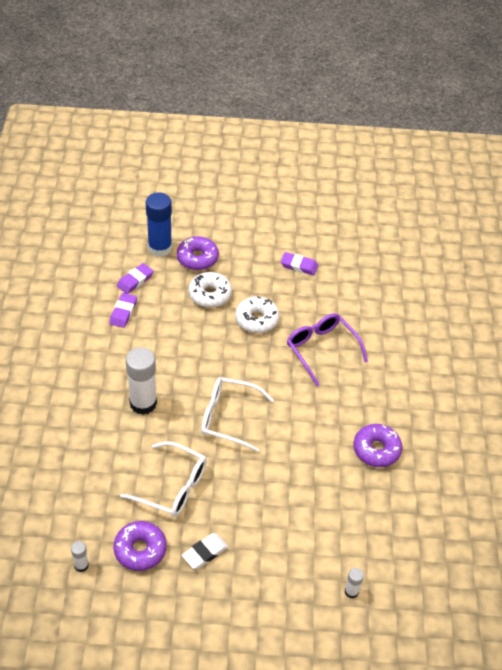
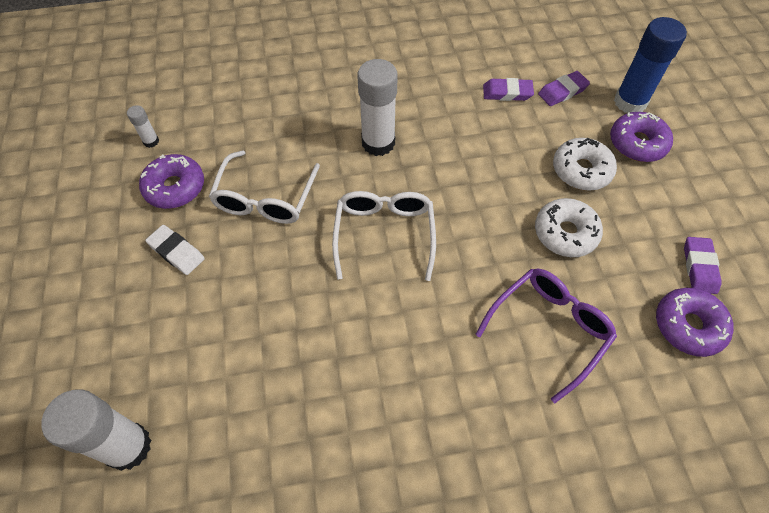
camera: 80 degrees right, 10 degrees up
purple eraser [117,263,154,294] -> purple eraser turned 60 degrees counterclockwise [538,71,590,106]
white glue stick [345,568,364,599] -> white glue stick [41,389,151,471], size x2.15
purple donut [353,424,402,467] -> purple donut moved to [656,288,734,357]

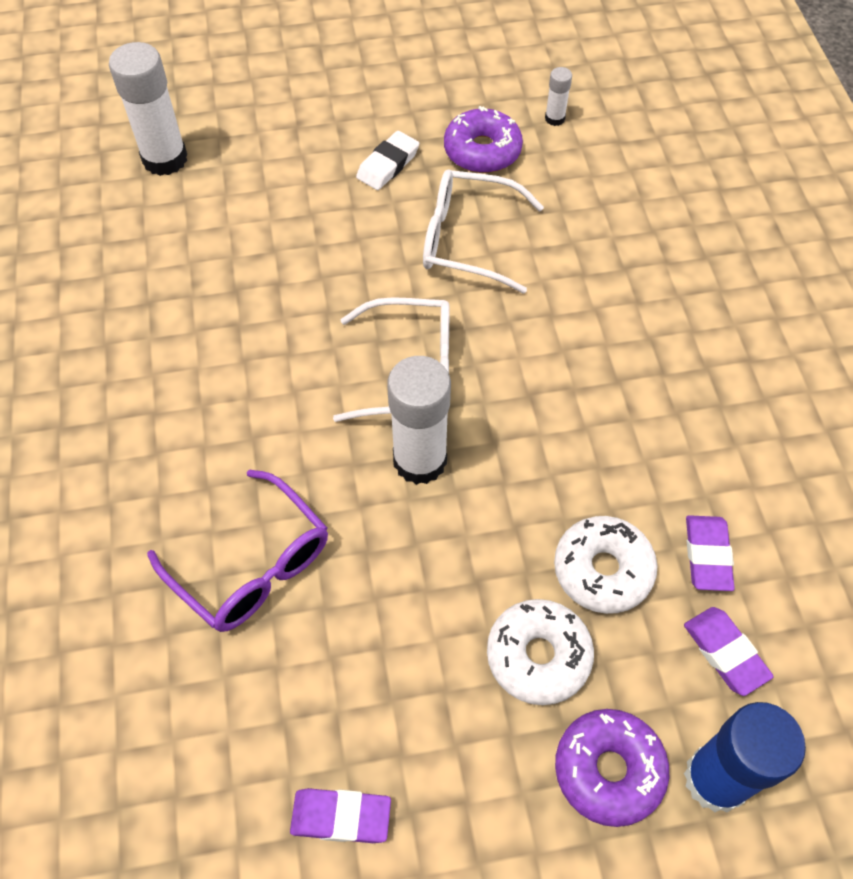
camera: 90 degrees right, 0 degrees up
white glue stick [357,59,398,156] -> white glue stick moved to [387,356,451,485]
white donut [535,198,603,257] -> white donut moved to [554,516,657,614]
purple donut [656,288,734,357] -> none

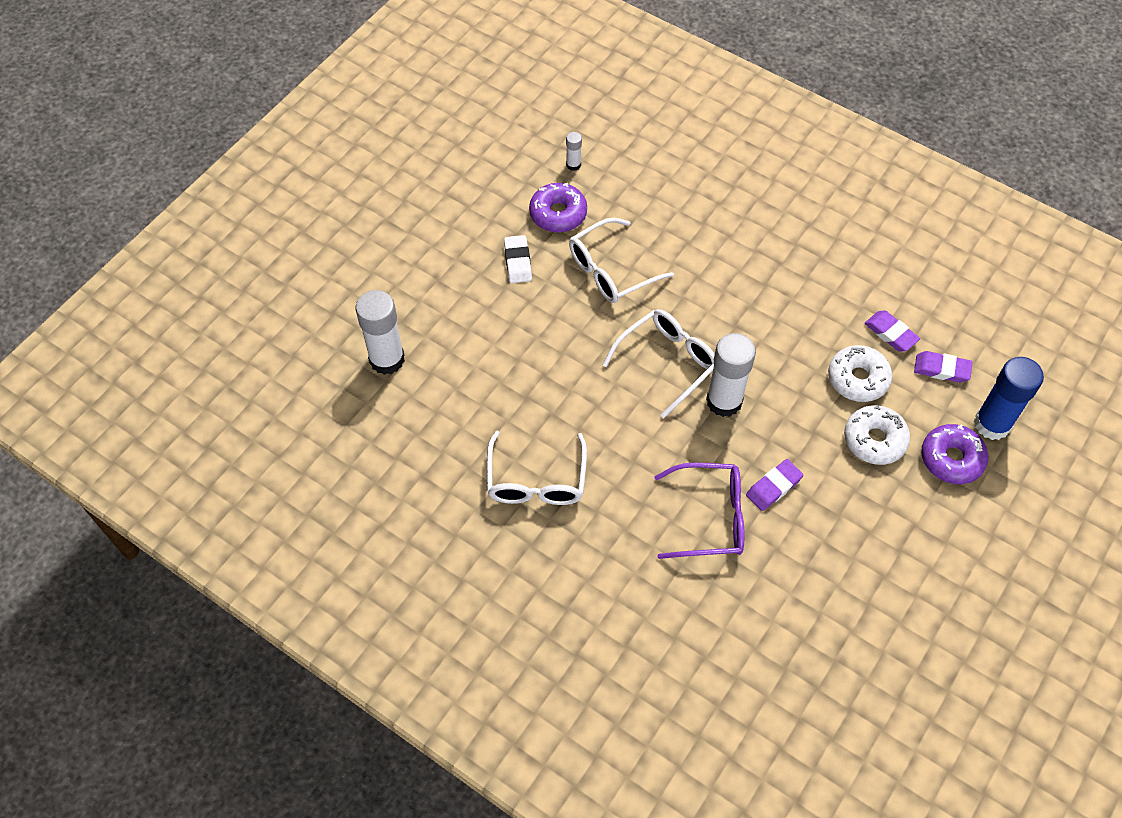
camera: 45 degrees left, 0 degrees up
purple eraser [290,788,391,843] -> purple eraser moved to [746,459,803,511]
none -> white glasses [487,430,587,505]

